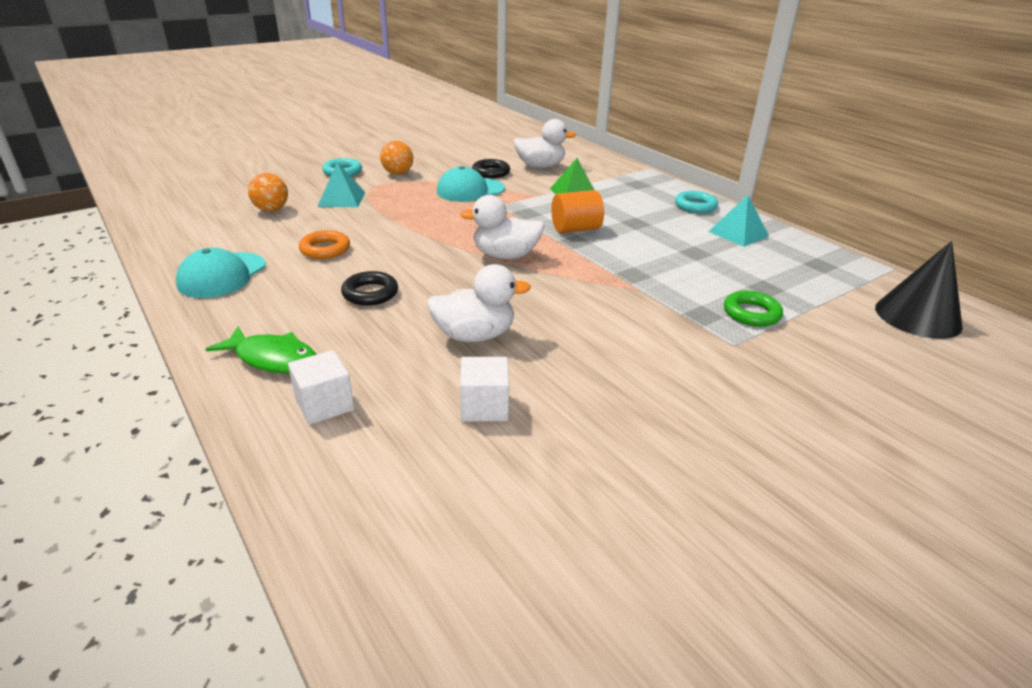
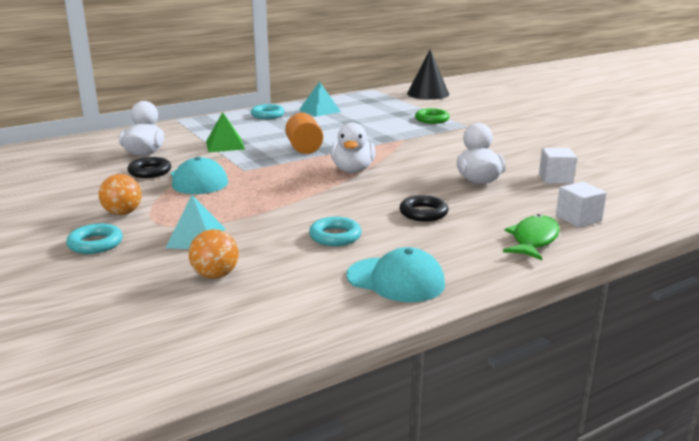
camera: 85 degrees left, 10 degrees down
orange ring [299,230,350,259] -> turquoise ring [309,217,362,246]

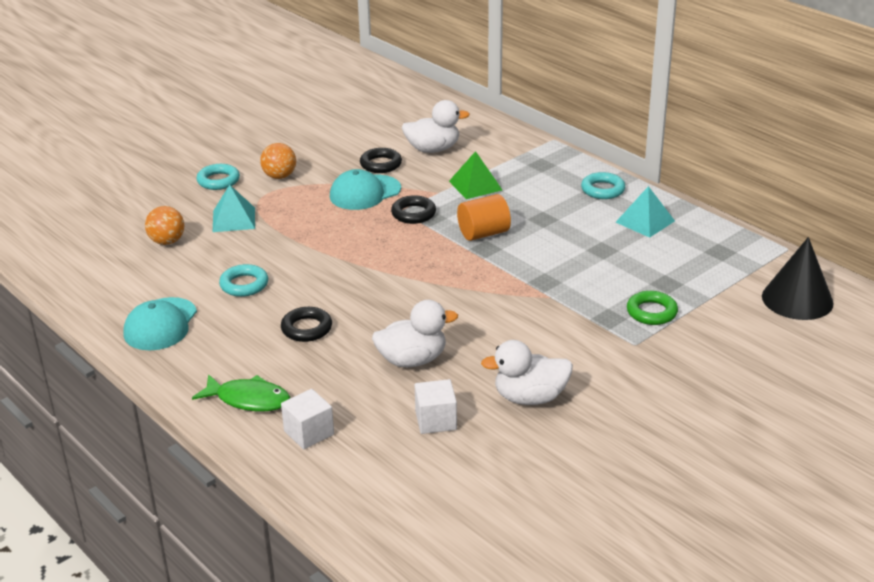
camera: 80 degrees right, 10 degrees up
white duck [331,123,375,173] -> white duck moved to [481,340,573,405]
none -> black ring [391,195,436,224]

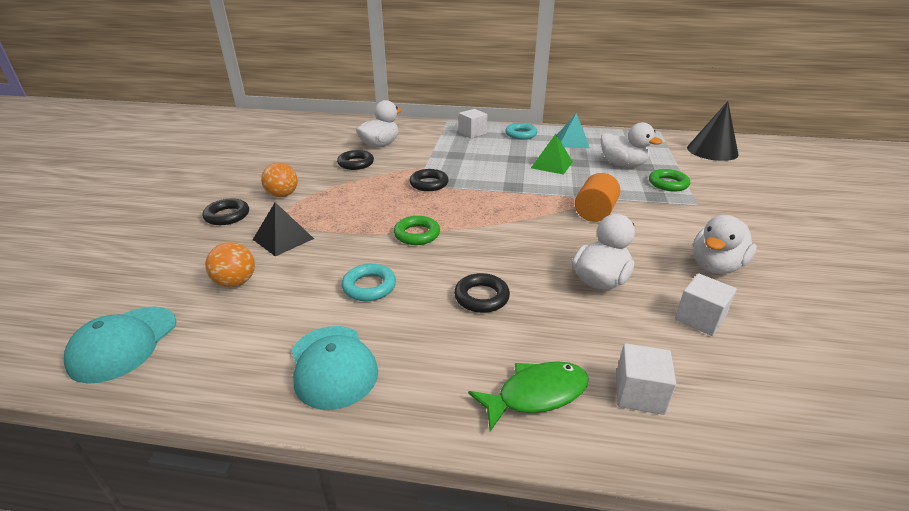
camera: 40 degrees left, 0 degrees up
turquoise ring [196,164,240,190] -> black ring [203,199,249,225]
turquoise pyramid [213,185,255,232] -> black pyramid [253,202,314,256]
turquoise cap [330,169,401,210] -> turquoise cap moved to [64,307,176,384]
green pyramid [449,151,502,199] -> green pyramid moved to [531,134,573,175]
orange cylinder [457,194,511,241] -> orange cylinder moved to [575,173,620,222]
none -> green ring [394,216,440,245]
none -> white cube [459,109,488,138]
none -> white duck [600,122,663,167]

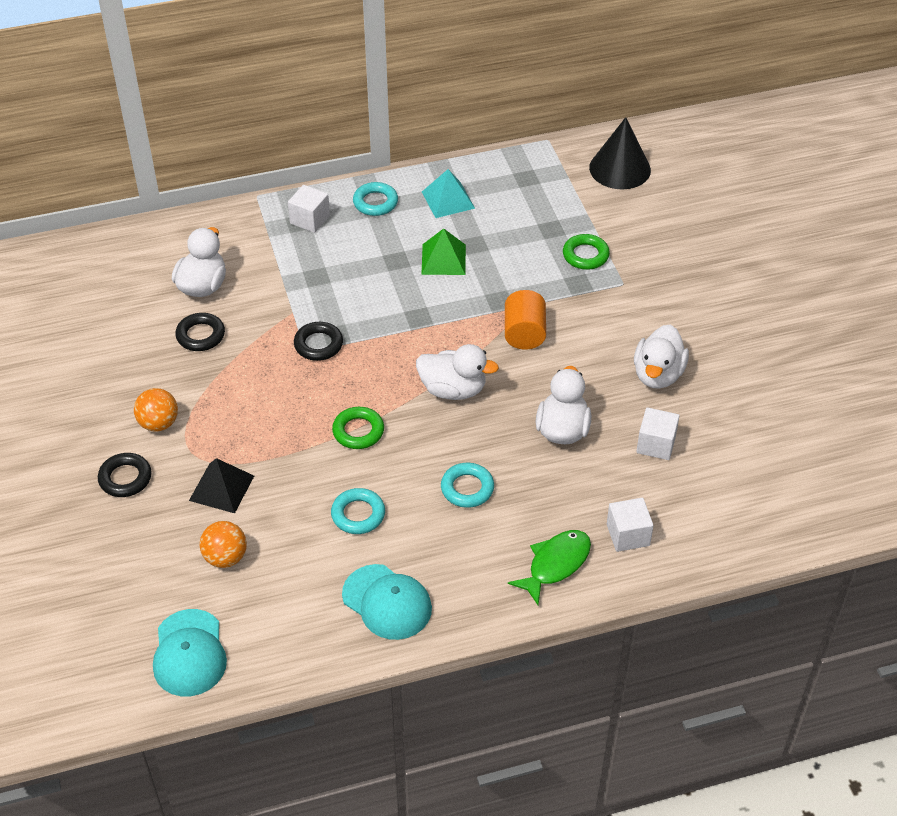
camera: 25 degrees left, 15 degrees up
black ring [454,273,510,313] -> turquoise ring [441,463,494,508]
white duck [600,122,663,167] -> white duck moved to [416,344,499,400]

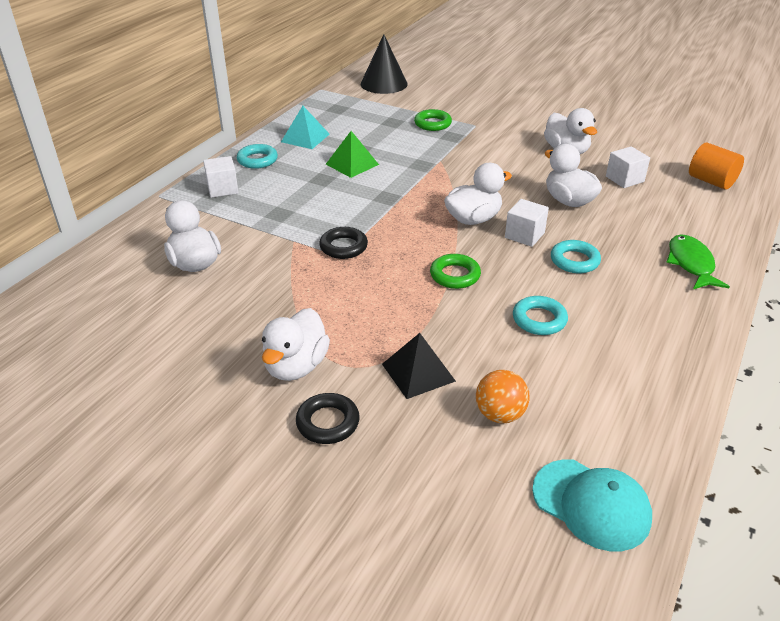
camera: 45 degrees left, 10 degrees down
orange ball [134,388,178,432] -> white duck [262,308,330,381]
black ring [176,313,225,351] -> none
turquoise cap [342,564,432,640] -> none
orange cylinder [505,290,546,350] -> orange cylinder moved to [689,142,744,190]
white cube [607,498,654,552] -> white cube moved to [505,199,549,247]

